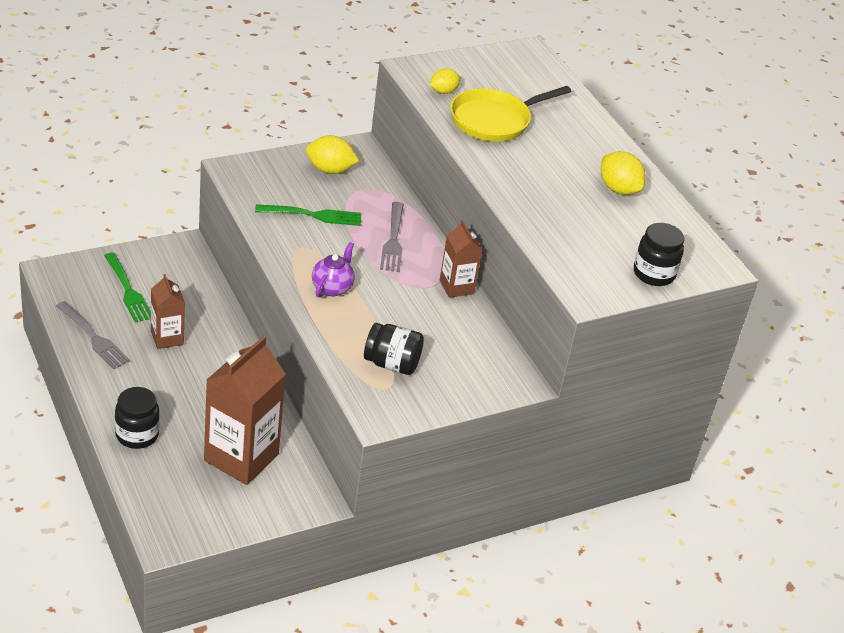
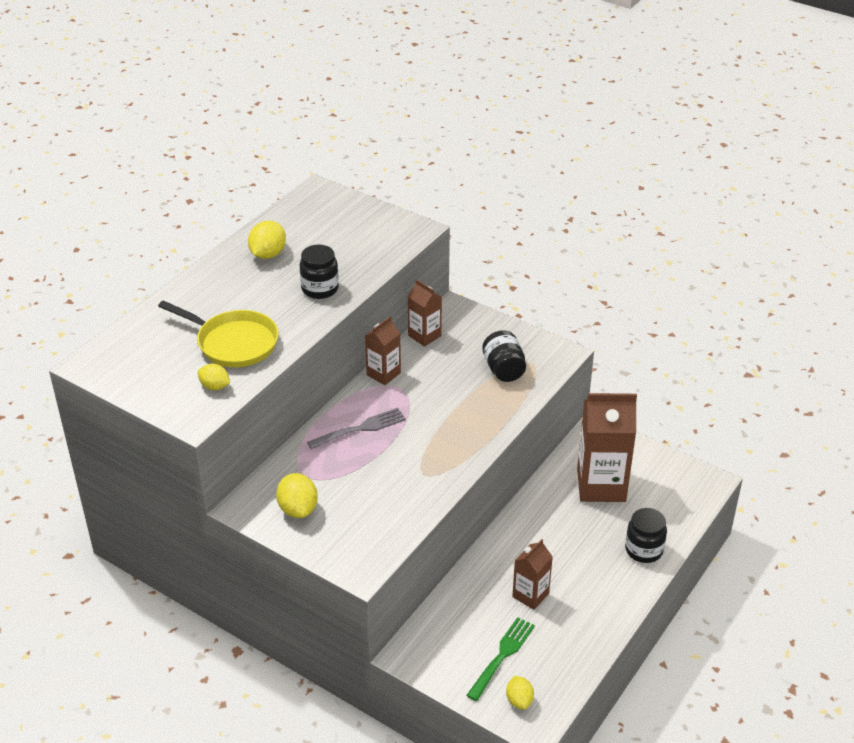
camera: 115 degrees left, 0 degrees up
grey fork [56,301,130,369] -> none
green fork [255,204,361,226] -> none
purple teapot [312,242,355,297] -> none
black jar [634,223,684,286] -> black jar moved to [300,245,339,299]
none -> brown carton [408,279,442,347]
none -> yellow lemon [506,676,534,709]

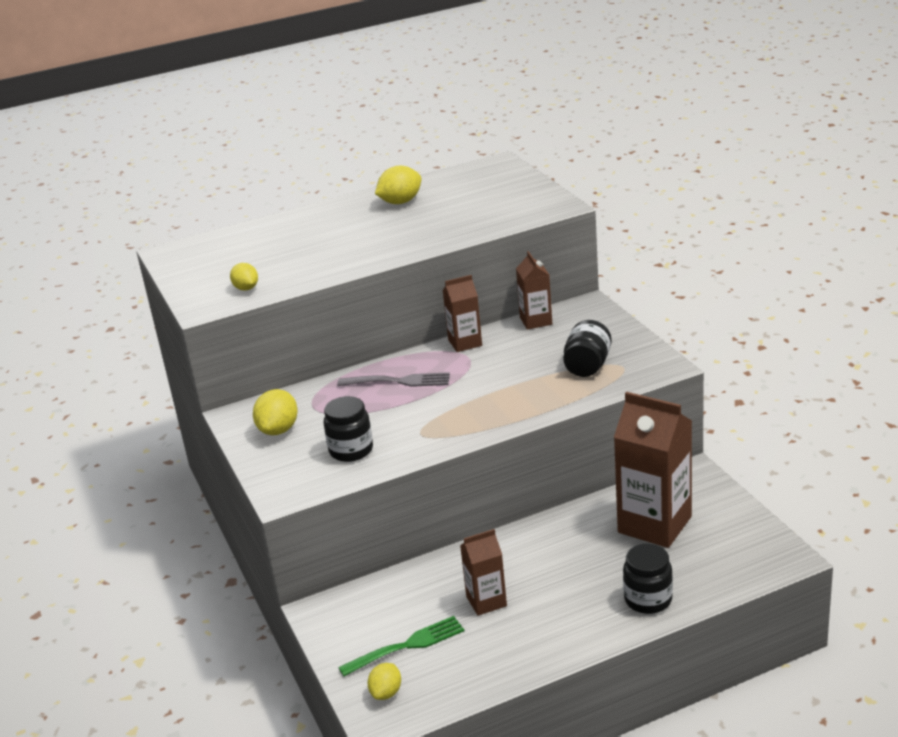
camera: 35 degrees right, 10 degrees down
yellow pan [158,300,279,367] -> none
black jar [300,245,339,299] -> black jar moved to [324,396,373,462]

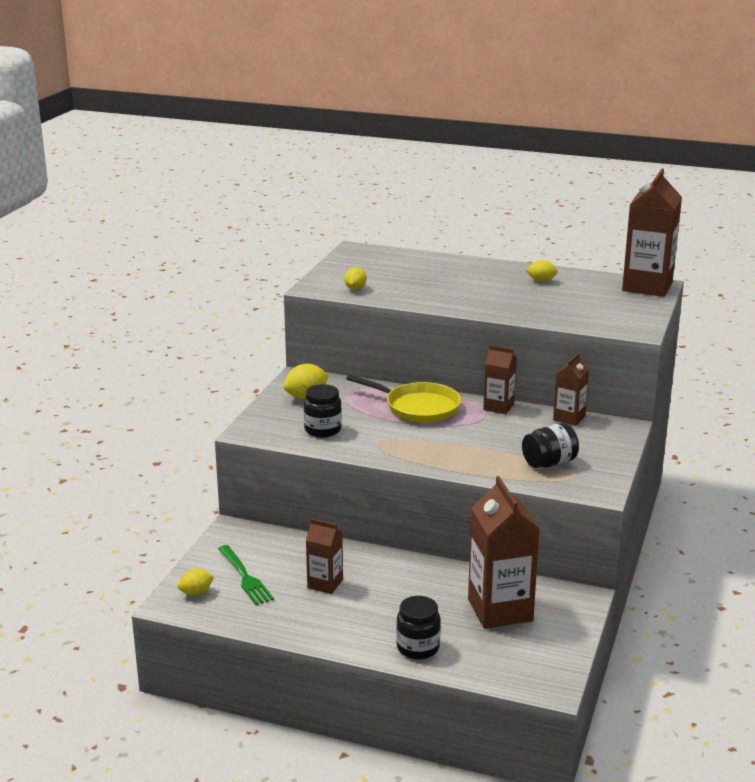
camera: 40 degrees right, 5 degrees down
grey fork [338,372,450,387] -> yellow pan [346,375,461,423]
green fork [338,616,465,676] -> green fork turned 45 degrees clockwise [218,545,274,605]
yellow lemon [375,166,421,204] -> yellow lemon [526,260,558,282], size x0.65
none -> brown carton [622,169,682,297]

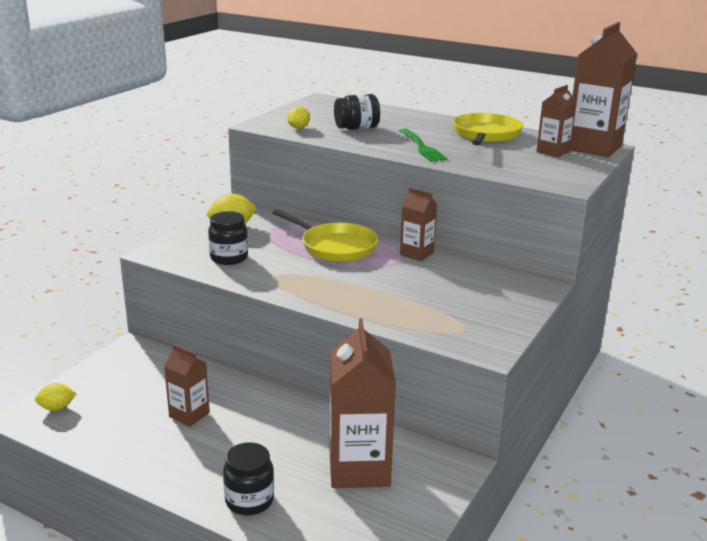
camera: 10 degrees right, 0 degrees up
green fork [218,545,274,605] -> green fork moved to [399,129,447,162]
black jar [522,423,579,468] -> black jar moved to [334,94,380,130]
yellow lemon [526,260,558,282] -> yellow pan [453,113,523,145]
brown carton [553,353,589,426] -> brown carton moved to [536,85,576,157]

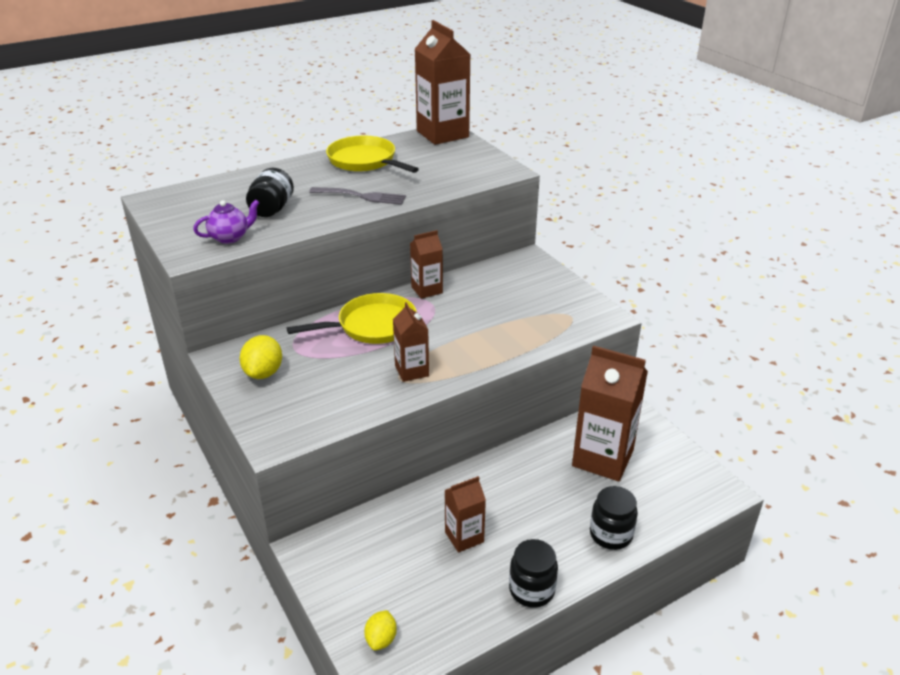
camera: 60 degrees left, 10 degrees up
black jar [208,211,248,265] -> black jar moved to [509,539,558,608]
yellow lemon [287,106,310,129] -> purple teapot [193,200,259,244]
green fork [399,129,447,162] -> grey fork [309,187,406,205]
brown carton [536,85,576,157] -> brown carton moved to [393,302,429,382]

